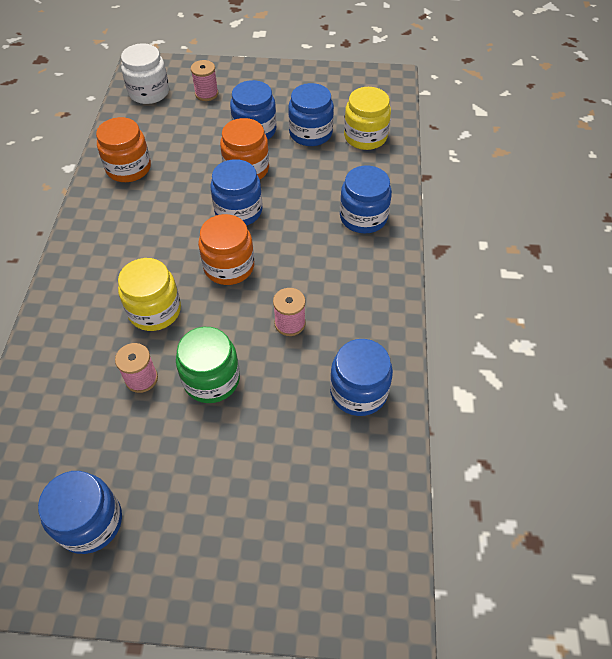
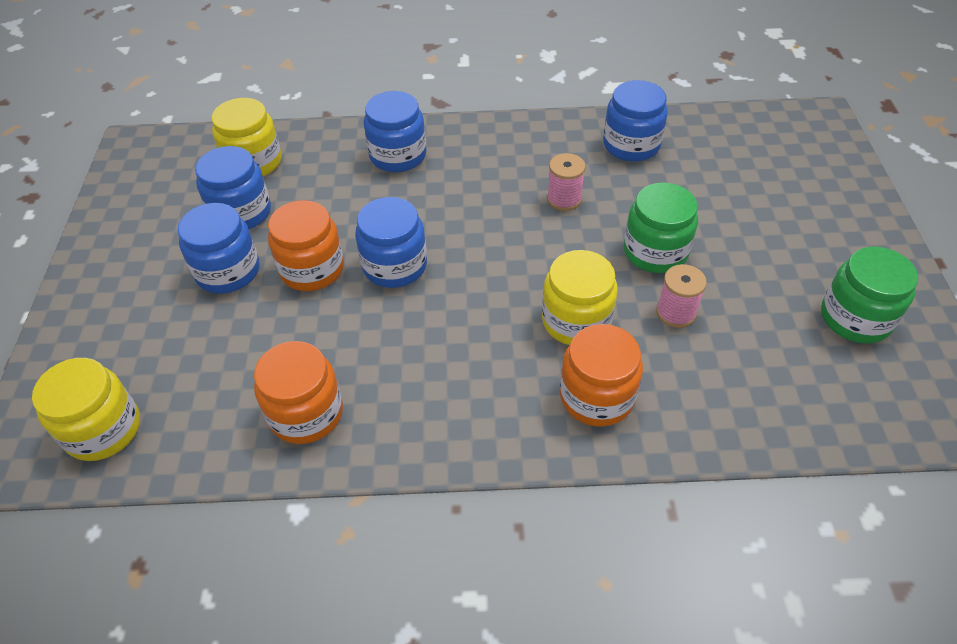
camera: 95 degrees left, 5 degrees down
blue jar [38,471,122,554] -> green jar [821,247,918,344]
white jar [121,43,169,104] -> yellow jar [32,358,140,461]
pink spool [191,60,218,101] -> none
orange jar [198,214,254,285] -> orange jar moved to [560,324,643,427]

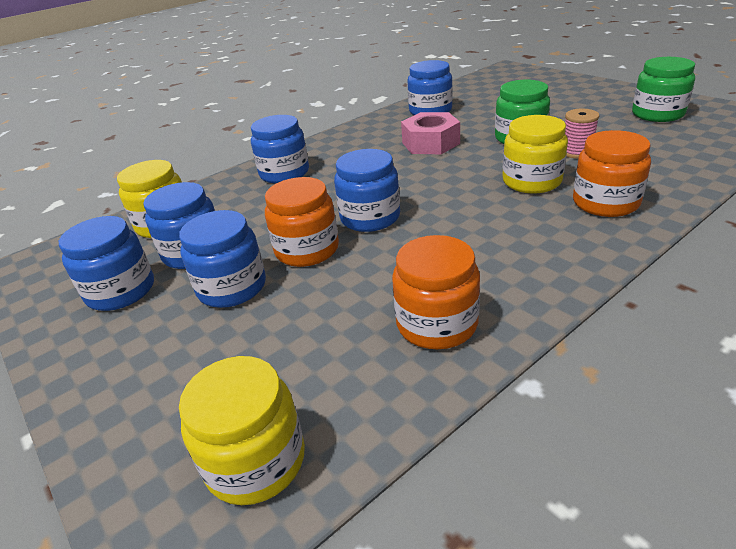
camera: 35 degrees left, 15 degrees down
pink spool [547,153,586,211] -> pink nut [401,112,460,154]
none -> blue jar [59,216,154,311]

